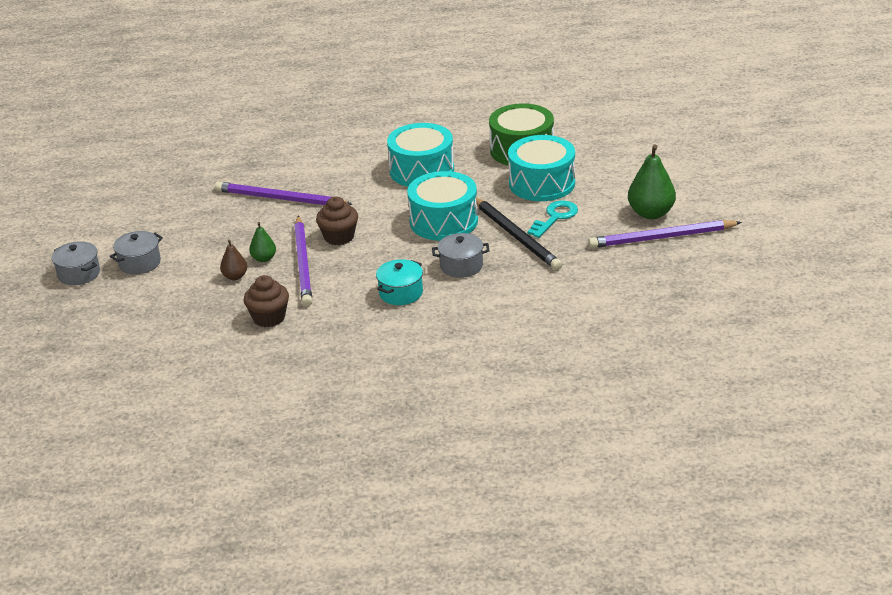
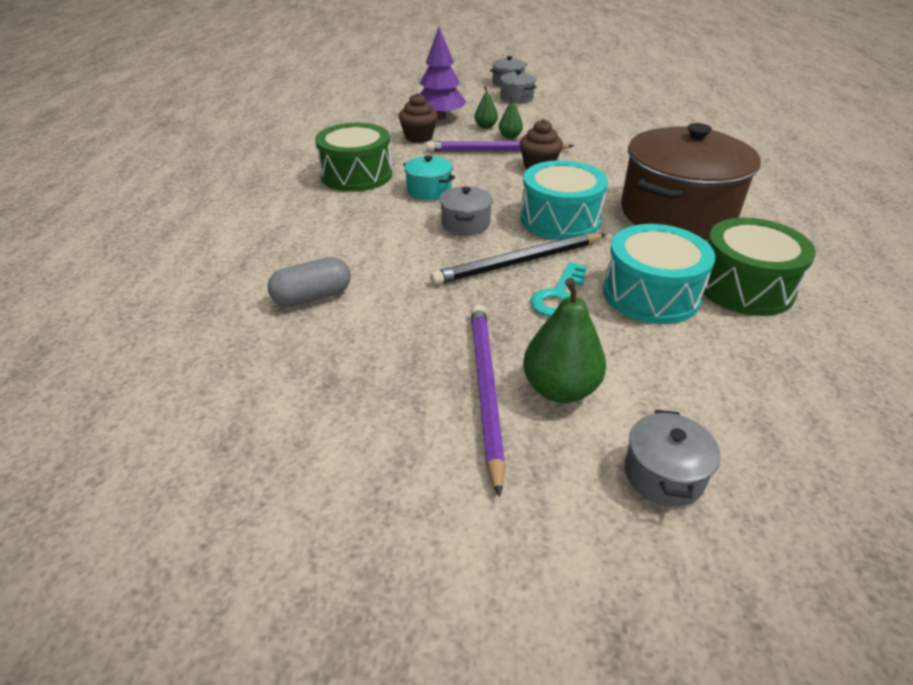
camera: 95 degrees right, 5 degrees up
purple pencil [215,182,352,205] -> none
brown pear [220,239,247,280] -> green pear [475,86,498,129]
turquoise drum [387,123,454,187] -> brown pot [621,123,761,240]
turquoise key [527,201,578,238] -> turquoise key turned 75 degrees clockwise [531,262,587,317]
none -> grey capsule [267,257,351,307]
none -> green drum [315,123,392,192]
none -> purple tree [420,27,467,120]
none -> grey pot [624,410,720,507]

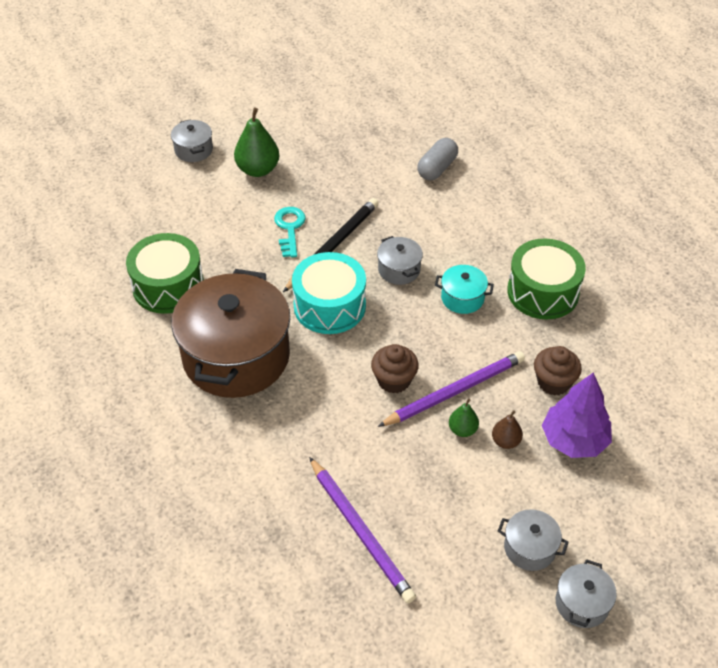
camera: 150 degrees right, 10 degrees up
purple pencil [471,304,505,497] -> purple pencil moved to [309,457,416,603]
green pear [475,86,498,129] -> brown pear [492,410,523,449]
turquoise drum [603,224,715,324] -> none

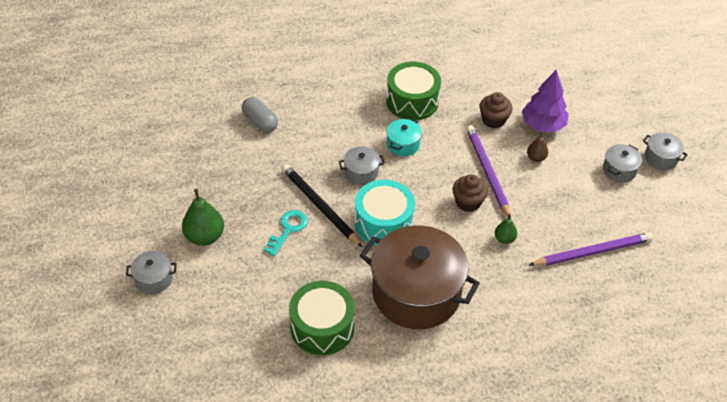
camera: 75 degrees left, 0 degrees up
turquoise key [274,207,306,257] -> turquoise key turned 105 degrees clockwise [264,210,308,256]
green pear [449,398,479,437] -> green pear moved to [495,214,517,244]

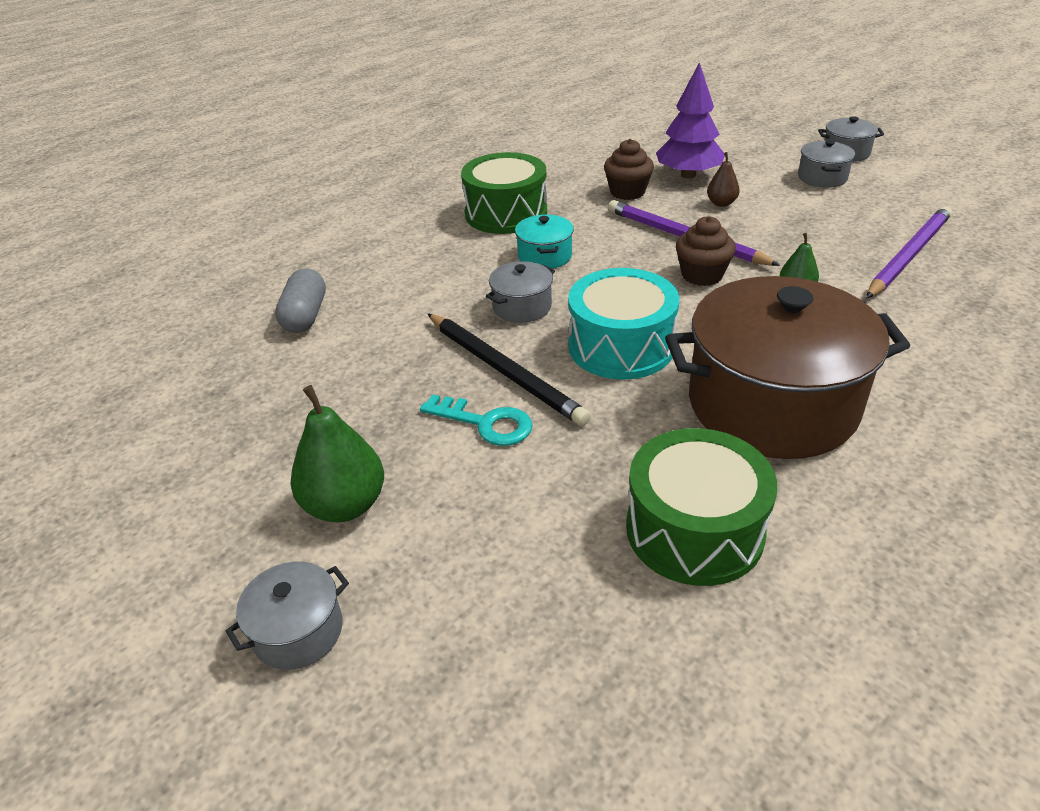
camera: 30 degrees left, 10 degrees down
grey capsule [242,97,278,133] -> grey capsule turned 75 degrees clockwise [275,268,326,333]
turquoise key [264,210,308,256] -> turquoise key turned 120 degrees clockwise [420,394,533,446]
black pencil [282,164,362,247] -> black pencil turned 150 degrees counterclockwise [427,313,591,426]

